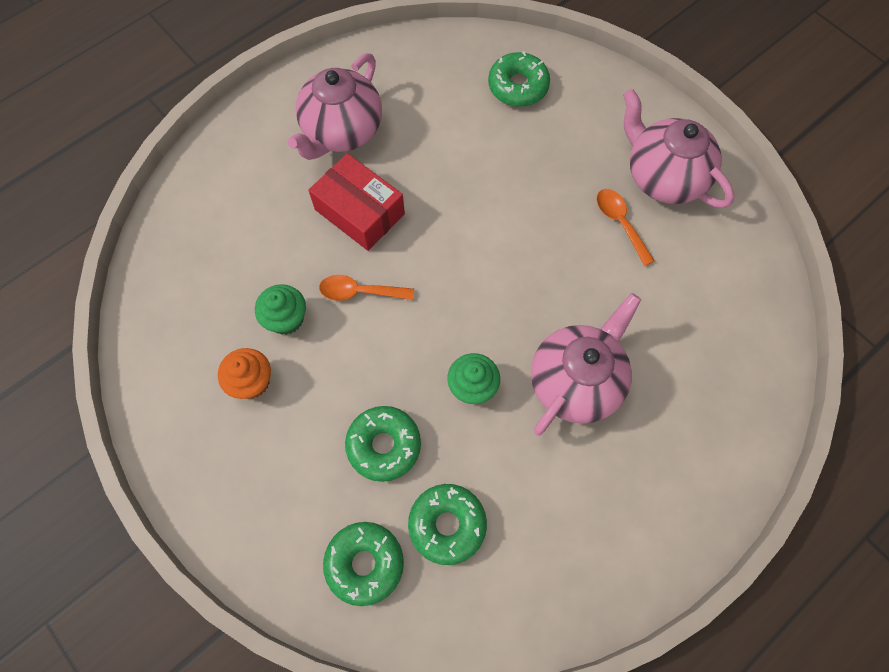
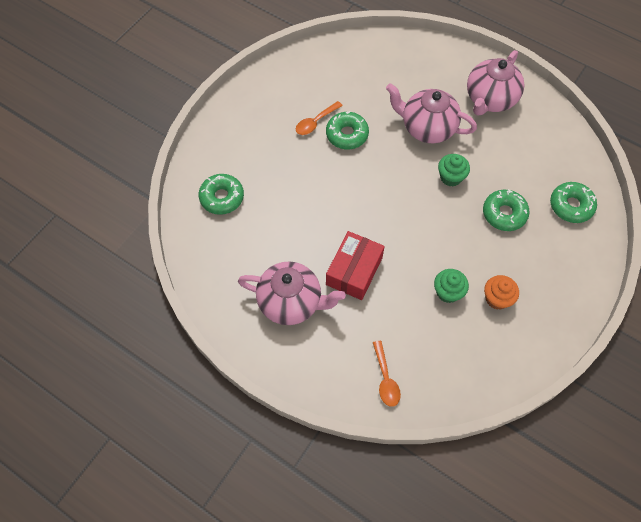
camera: 105 degrees left, 5 degrees down
orange spoon [319,275,414,301] -> orange spoon moved to [373,341,401,407]
green donut [408,484,487,565] -> green donut moved to [326,111,369,149]
pink teapot [623,89,735,208] -> pink teapot moved to [467,50,524,115]

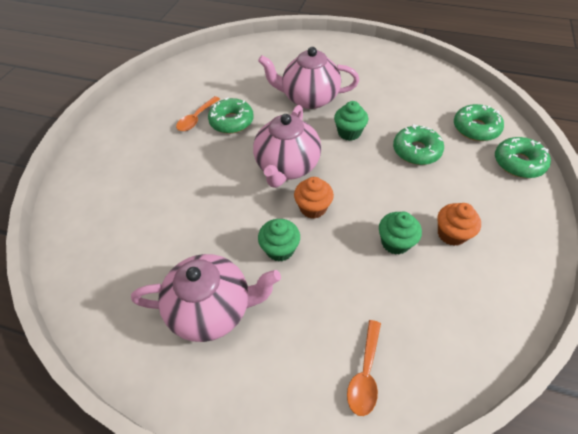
camera: 15 degrees left, 10 degrees down
green donut [199,174,244,215] -> green donut moved to [495,137,551,178]
red box [326,231,385,300] -> green cupcake [258,219,300,262]
orange spoon [373,341,401,407] -> orange spoon turned 45 degrees clockwise [347,320,381,416]
pink teapot [467,50,524,115] -> pink teapot moved to [253,105,321,188]
none -> orange cupcake [294,177,334,219]

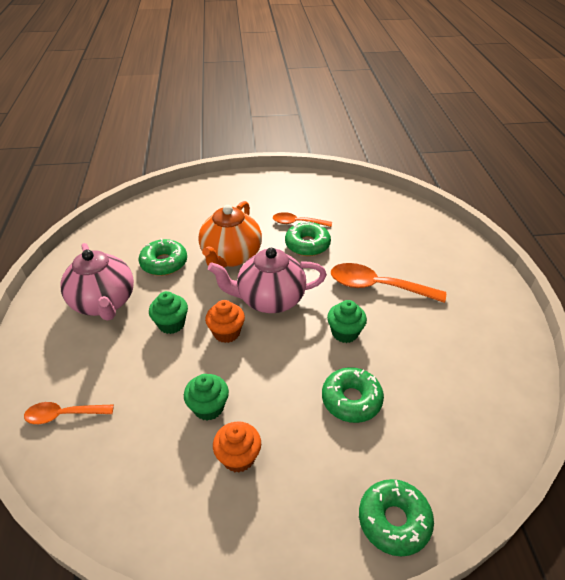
camera: 65 degrees right, 10 degrees down
pink teapot [258,47,359,109] -> orange spoon [331,263,446,303]
green donut [454,104,504,141] -> green donut moved to [139,238,187,276]
none -> orange teapot [198,201,262,267]

